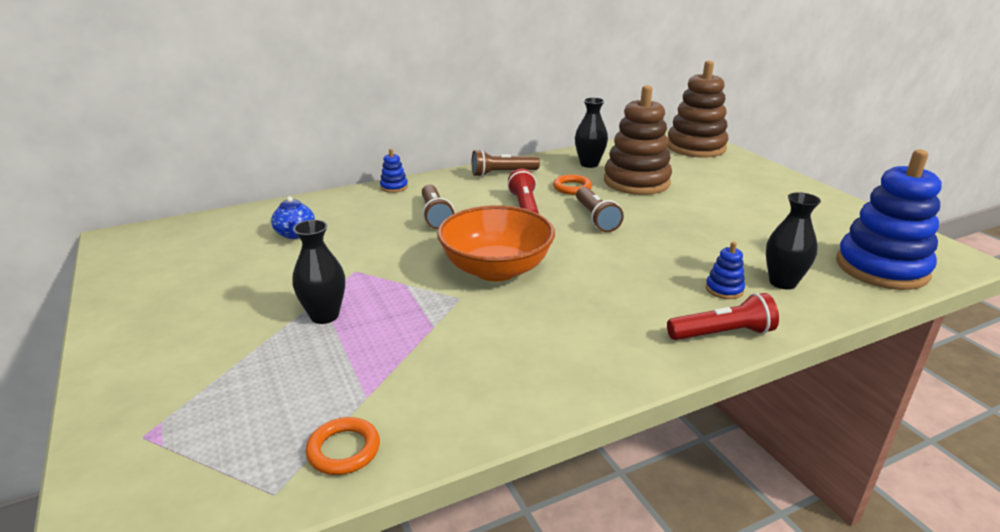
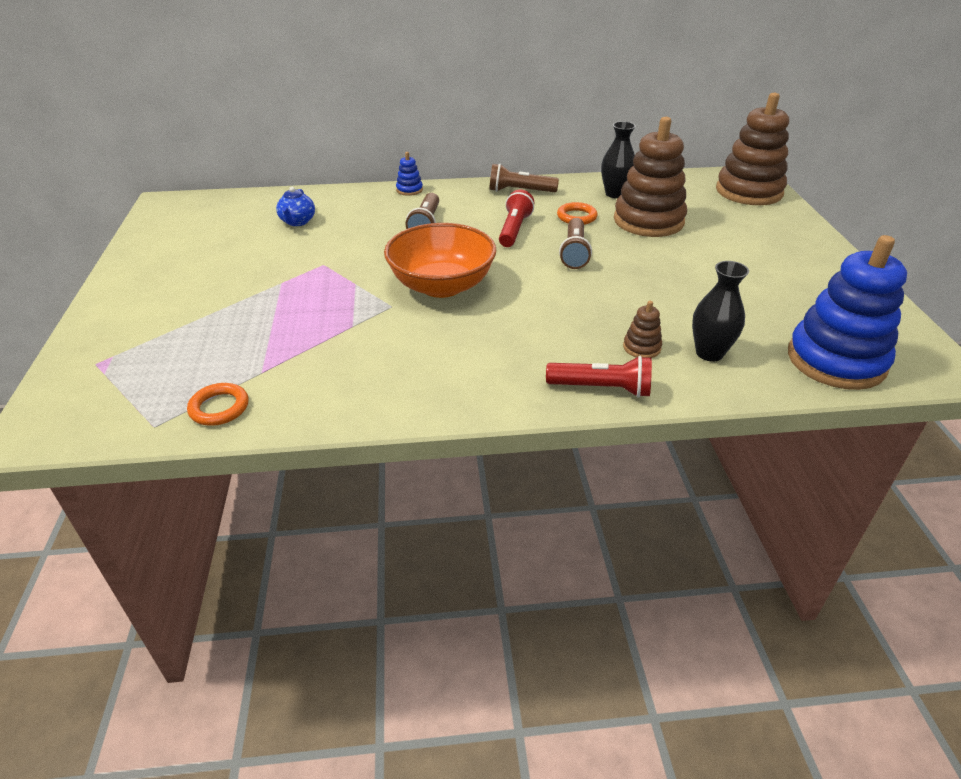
camera: 20 degrees right, 10 degrees up
black vase [292,220,345,324] -> none
blue stacking toy [706,242,745,299] -> brown stacking toy [623,301,662,358]

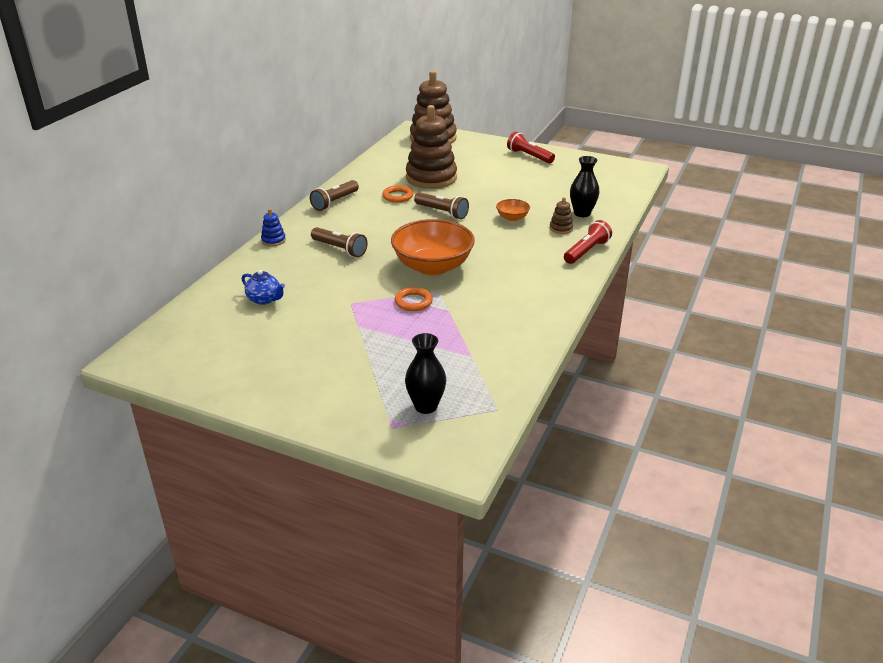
camera: 60 degrees left, 5 degrees down
orange ring [187,383,249,426] -> orange ring moved to [395,287,433,311]
red flashlight [499,190,534,247] -> red flashlight moved to [507,132,555,163]
black vase [601,121,636,198] -> black vase moved to [405,333,446,414]
blue stacking toy [788,235,907,390] -> none
none -> orange bowl [496,199,530,221]

